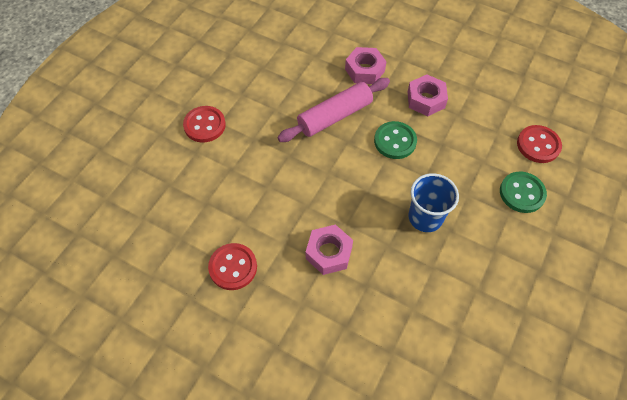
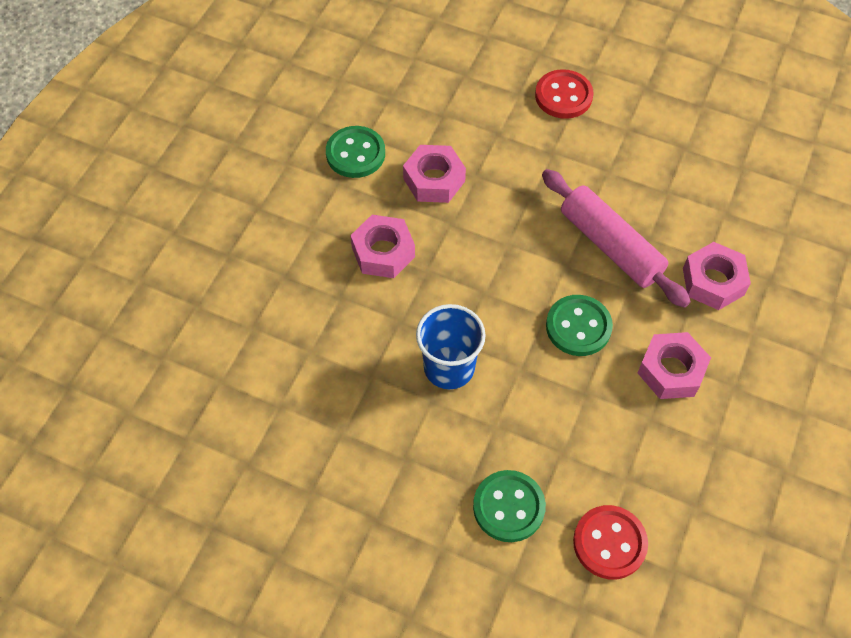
camera: 85 degrees right, 0 degrees up
red button [208,243,257,290] -> green button [326,126,385,178]
none -> pink nut [403,145,466,203]

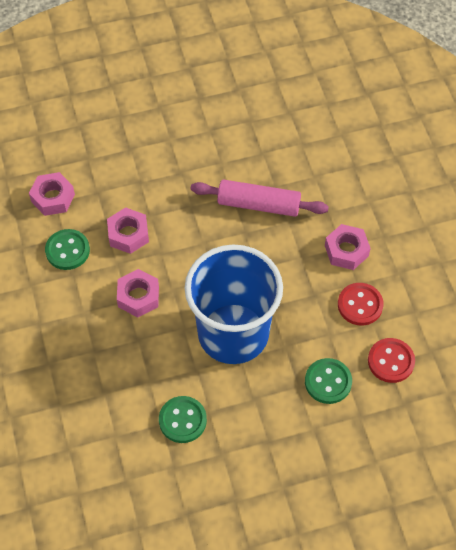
camera: 40 degrees left, 0 degrees up
blue cup [416,304,486,389] -> blue cup [185,245,283,364], size x2.03
red button [535,69,593,119] -> red button moved to [338,283,384,326]
green button [546,295,613,356] -> green button moved to [159,396,207,443]
pink nut [683,242,751,310] -> pink nut moved to [29,172,75,216]

